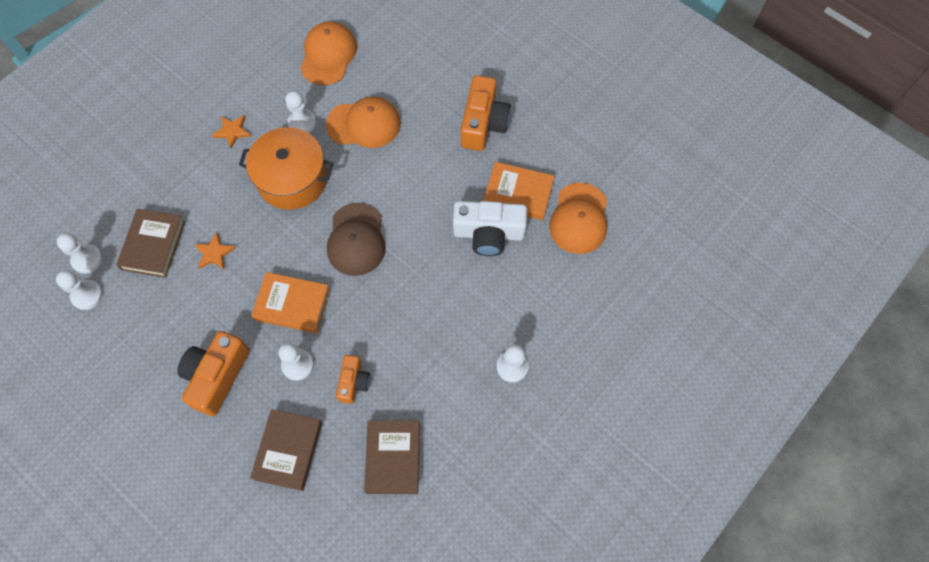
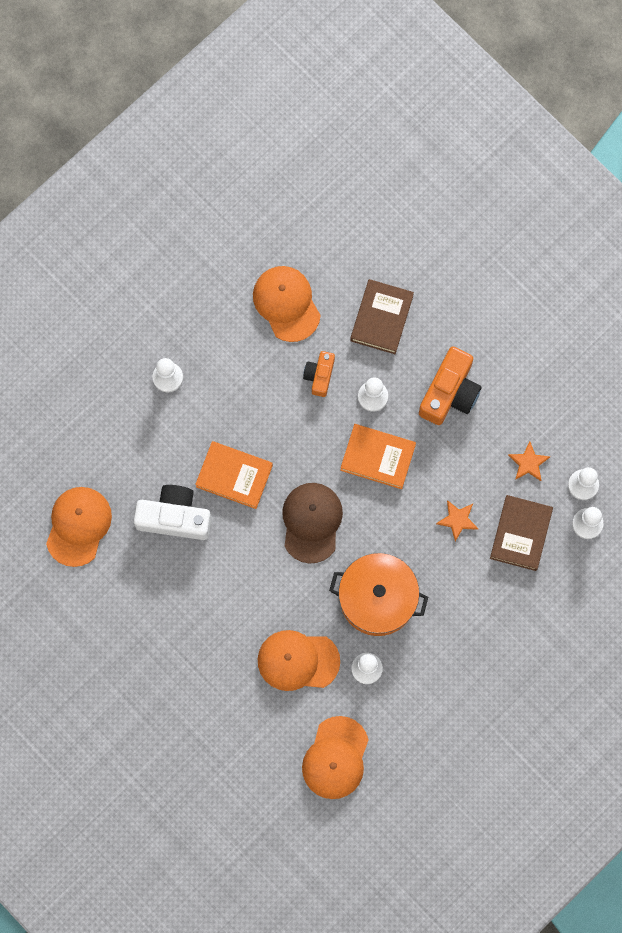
camera: 175 degrees left, 10 degrees up
orange star [211,115,251,148] -> orange star moved to [508,441,550,481]
brown book [364,421,420,494] -> orange cap [253,266,321,342]
orange camera [461,75,511,151] -> none
orange book [484,162,554,220] -> orange book moved to [195,441,273,509]

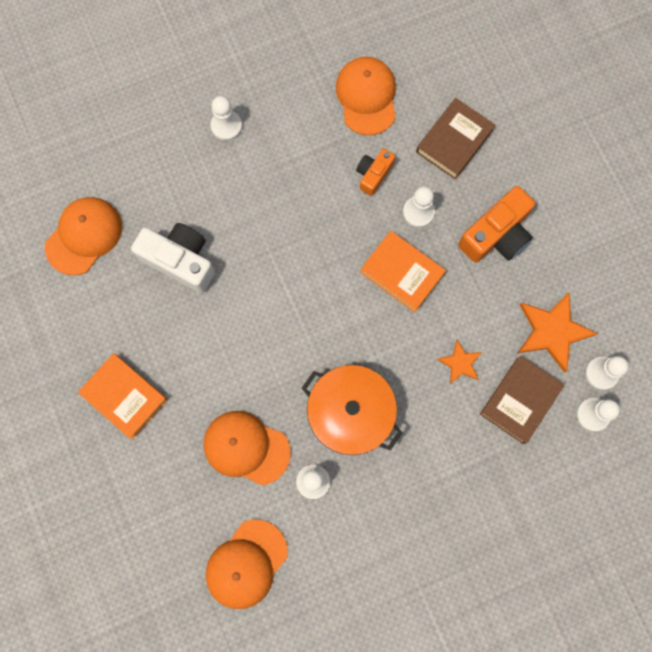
camera: 20 degrees right, 0 degrees up
orange book [195,441,273,509] -> orange book moved to [78,353,168,439]
brown cap [282,483,343,563] -> none
orange star [508,441,550,481] -> orange star [518,292,598,373], size x1.79

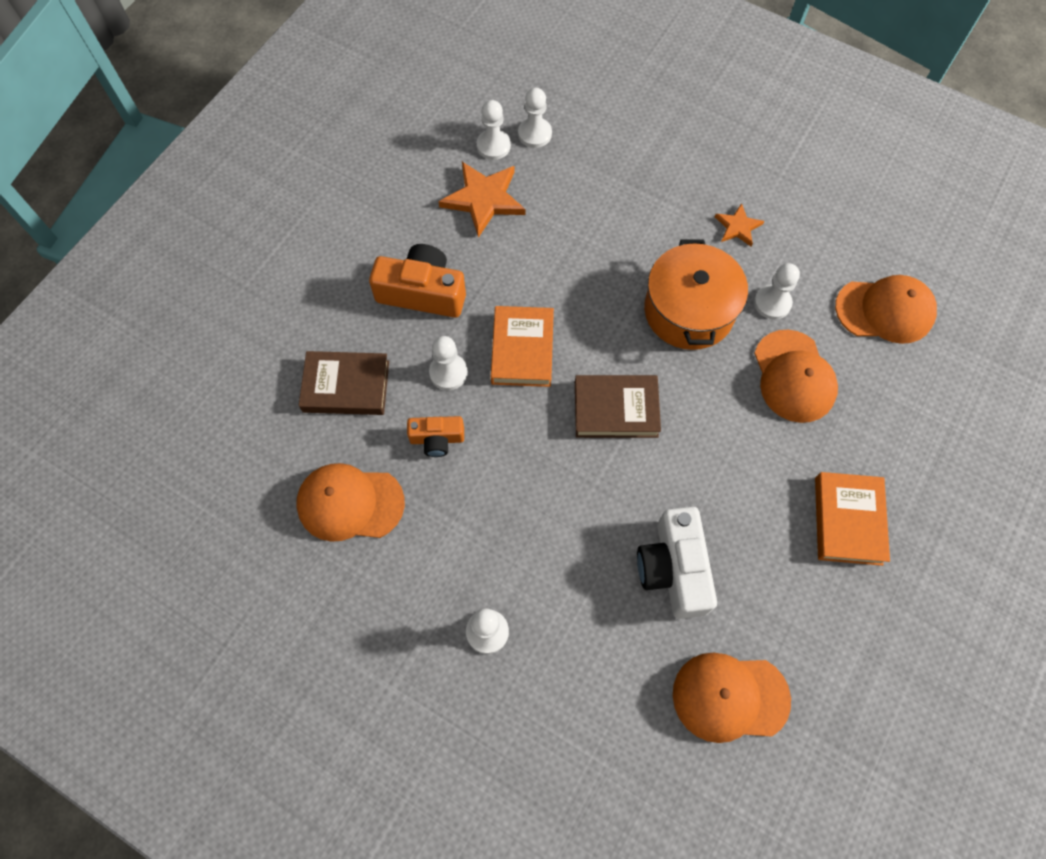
camera: 125 degrees left, 10 degrees down
orange cap [336,57,396,135] -> orange cap turned 45 degrees clockwise [296,463,405,542]
orange star [437,340,482,384] -> orange star moved to [715,203,765,247]
brown book [480,356,564,444] -> brown book moved to [575,375,661,438]

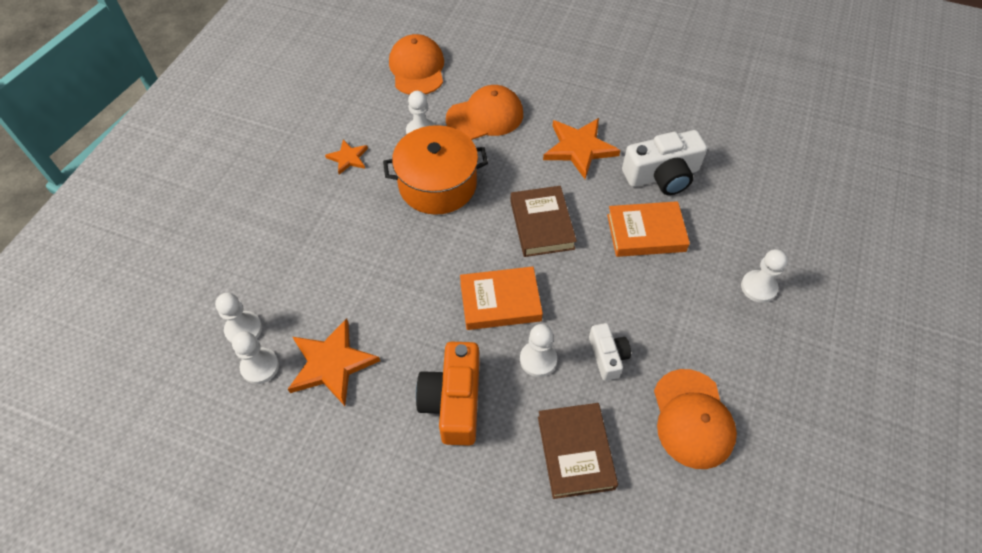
camera: 100 degrees left, 10 degrees down
orange camera [407,416,464,457] -> white camera [589,323,631,381]
orange cap [673,653,791,743] -> none
orange book [815,472,890,566] -> orange book moved to [607,201,690,257]
none -> orange star [543,118,620,179]

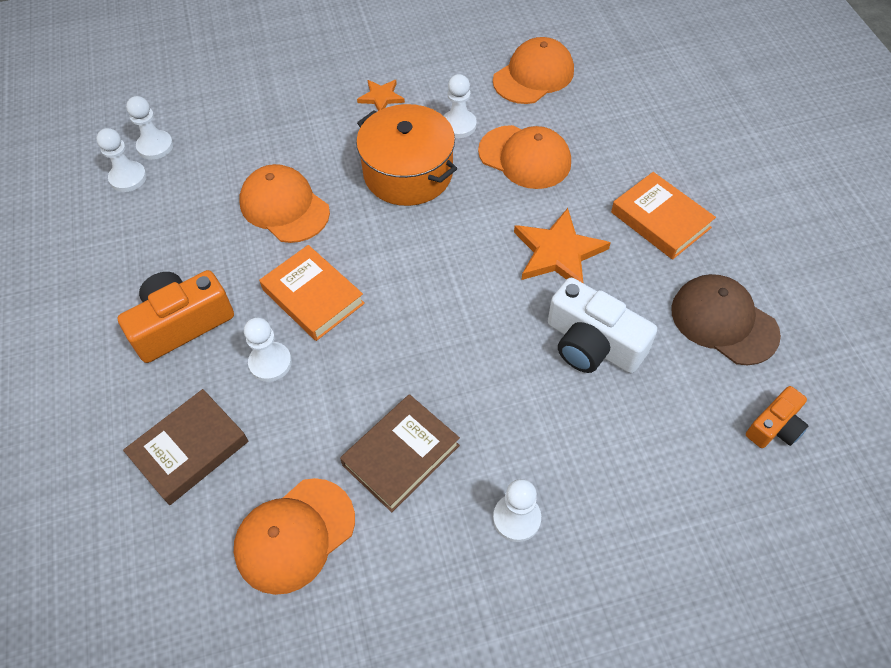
camera: 55 degrees right, 0 degrees up
orange star [288,318,380,406] -> none
brown book [510,186,577,257] -> brown book moved to [340,394,460,512]
white camera [589,323,631,381] -> none
orange book [607,201,690,257] -> orange book moved to [611,172,716,260]
none -> orange cap [239,164,330,243]
none -> brown cap [671,274,781,365]
none -> orange camera [746,386,809,448]

